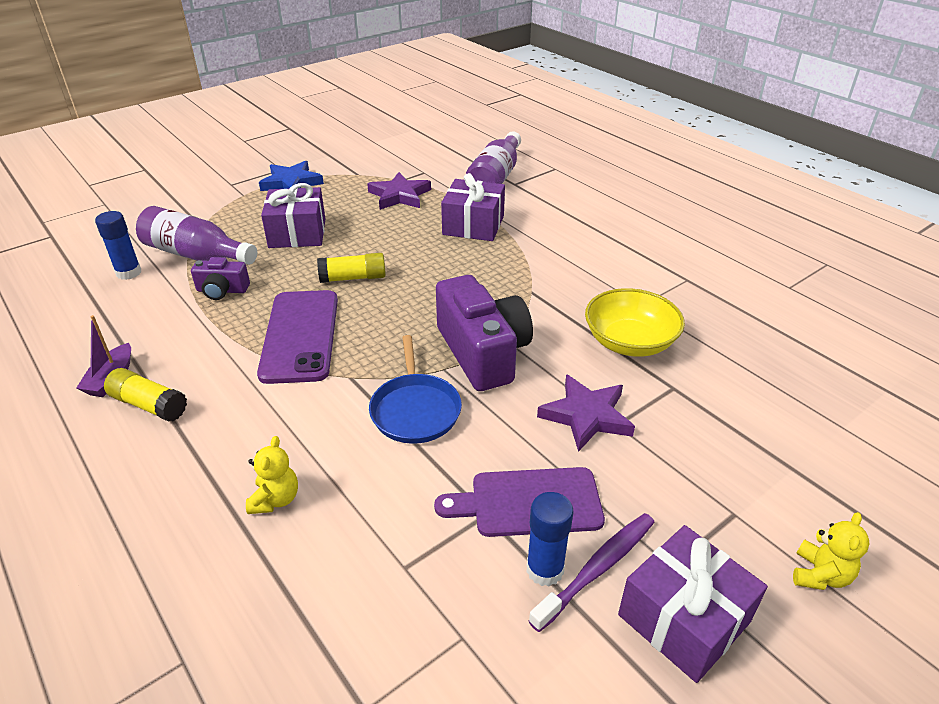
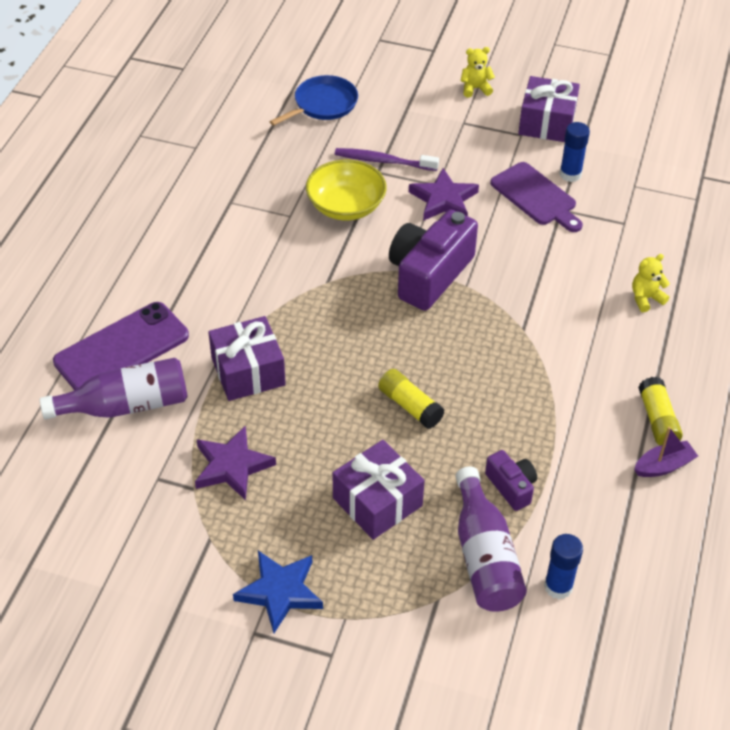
camera: 125 degrees left, 10 degrees up
purple phone [257,290,338,384] -> purple phone moved to [53,302,189,390]
blue pan [369,335,462,444] -> blue pan moved to [270,75,358,126]
purple toothbrush [529,513,655,632] -> purple toothbrush moved to [335,148,439,171]

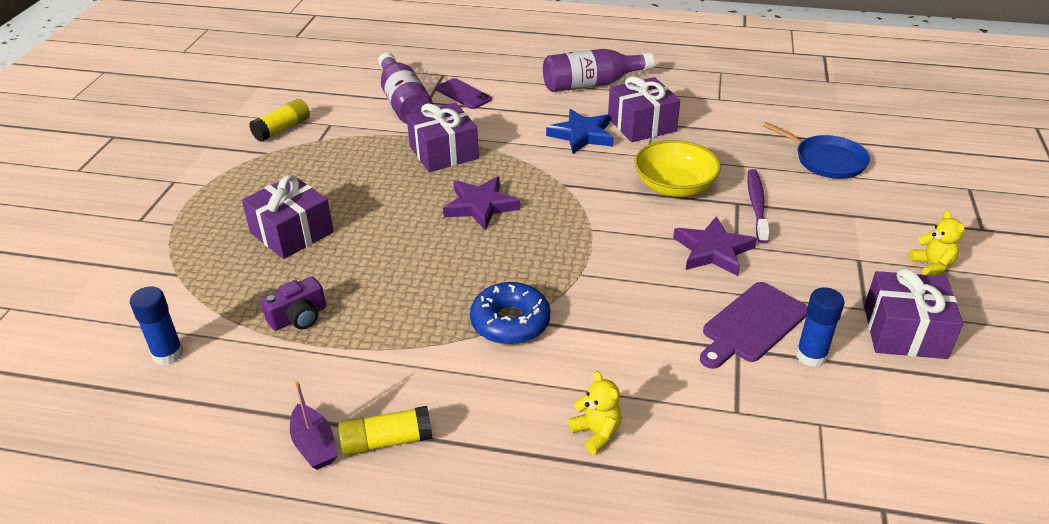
camera: 85 degrees right, 10 degrees down
purple phone [53,302,189,390] -> purple phone [436,78,492,109], size x0.55
purple star [195,425,276,500] -> purple star moved to [443,176,520,230]
blue star [233,551,323,633] -> blue star moved to [546,109,613,154]
yellow glue stick [378,369,445,429] -> yellow glue stick moved to [249,99,310,142]
purple camera [389,209,478,311] -> none
purple bottle [456,466,527,612] -> purple bottle moved to [543,49,654,92]
none -> blue donut [470,282,550,345]
none -> purple gift [608,76,680,142]

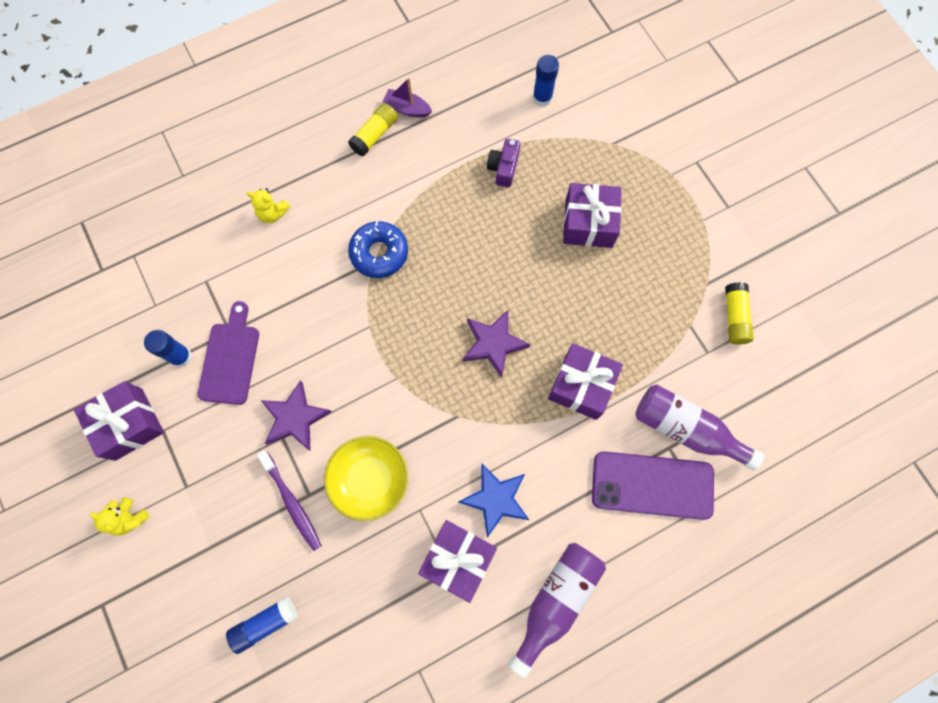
camera: 140 degrees right, 35 degrees up
purple phone [436,78,492,109] -> purple phone [592,451,714,520], size x1.81
blue pan [763,122,870,179] -> blue glue stick [226,596,298,654]

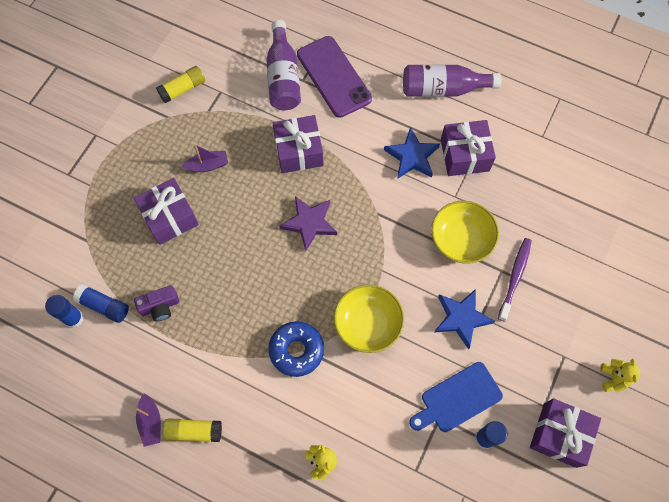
camera: 125 degrees left, 5 degrees down
purple cutting board [198,301,259,405] -> blue cutting board [409,362,503,432]
blue glue stick [226,596,298,654] -> blue glue stick moved to [73,284,129,323]
purple star [261,380,331,451] -> blue star [434,289,495,349]
none -> purple boat [182,144,228,172]
none -> yellow bowl [334,285,404,353]

